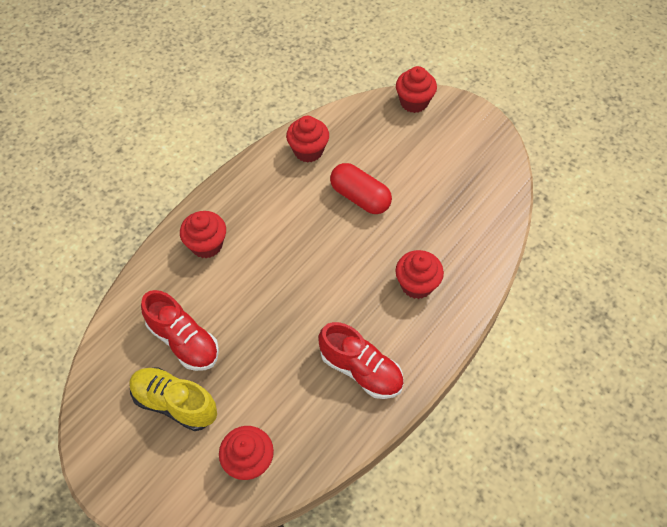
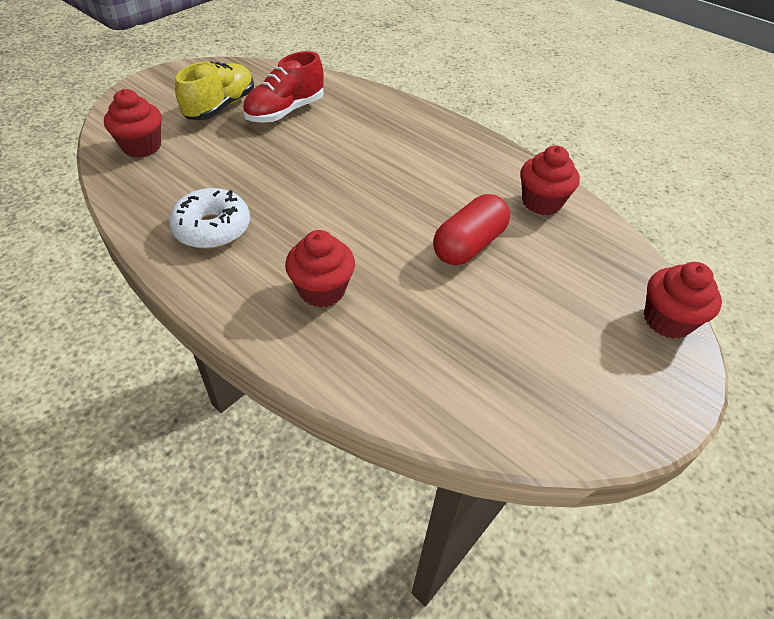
camera: 90 degrees right, 10 degrees down
red cupcake [180,211,226,258] -> none
red shoe [318,322,404,399] -> white donut [169,188,250,249]

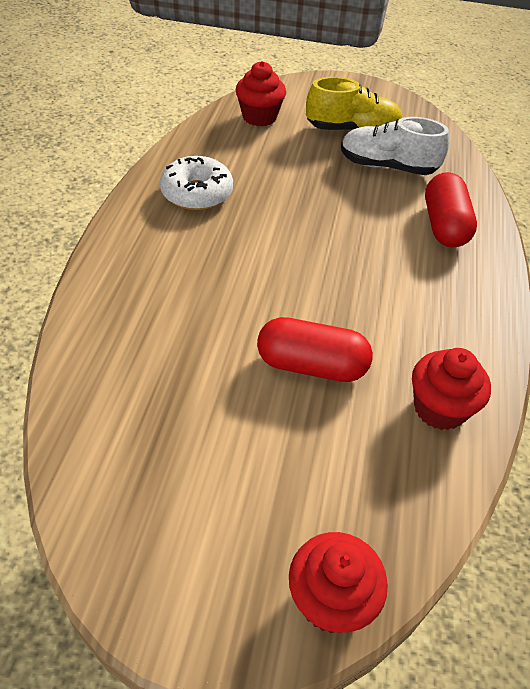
camera: 60 degrees right, 0 degrees up
red shoe [242,51,324,123] -> white shoe [341,117,450,175]
red cupcake [285,230,355,308] -> none
none -> red capsule [425,172,477,247]

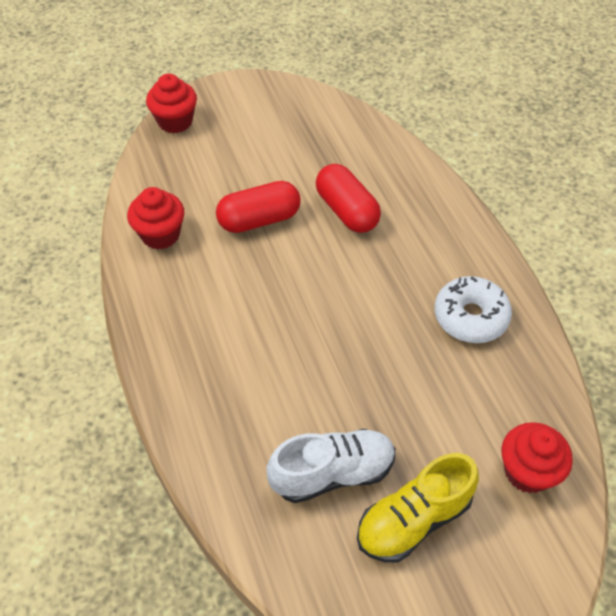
camera: 150 degrees right, 5 degrees up
red capsule [425,172,477,247] -> red capsule moved to [316,164,381,233]

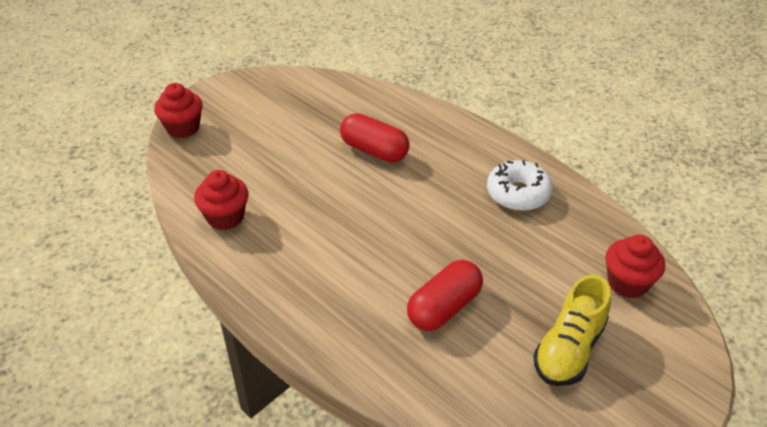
camera: 25 degrees left, 10 degrees down
red capsule [216,181,301,233] -> red capsule moved to [407,260,483,331]
white shoe [267,429,395,503] -> none

